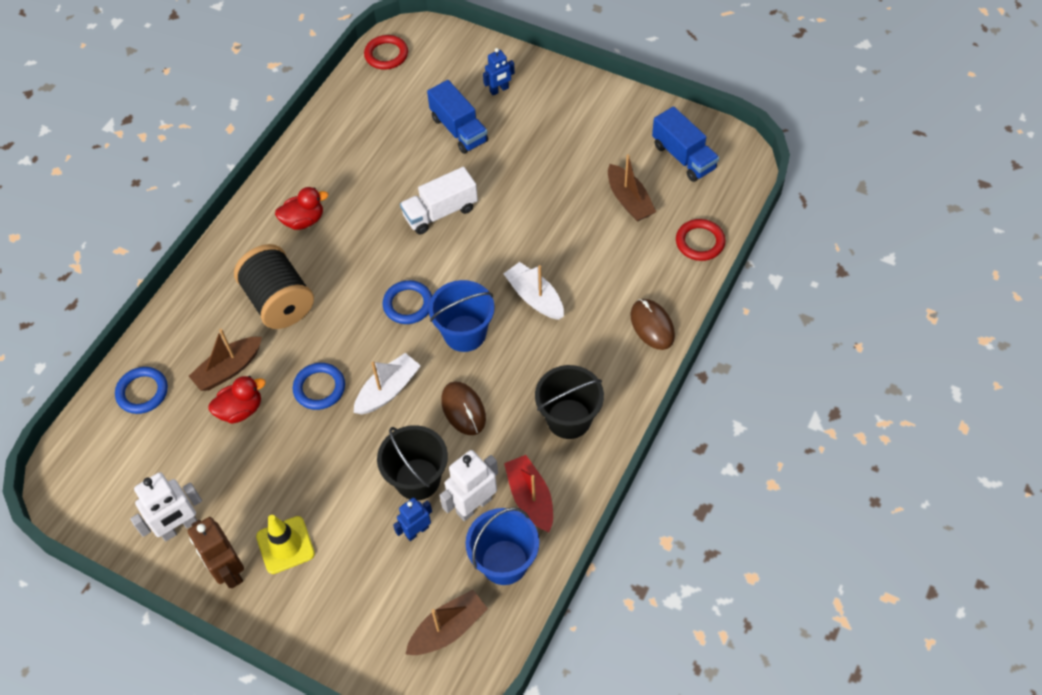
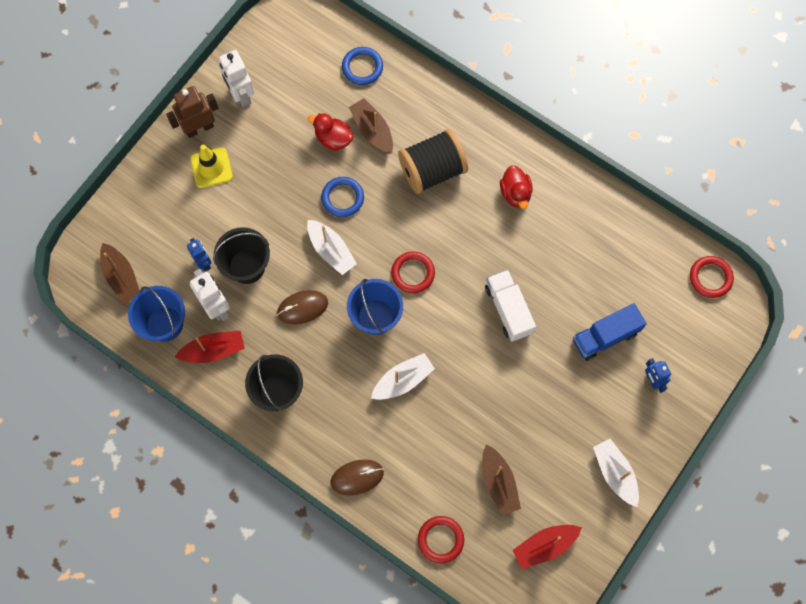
camera: 95 degrees right, 15 degrees up
red duck [208,376,266,424] -> red duck turned 135 degrees clockwise [308,113,353,151]
blue ring [383,280,432,324] -> red ring [391,251,435,293]
brown boat [608,154,656,222] -> brown boat turned 90 degrees counterclockwise [482,444,521,516]
blue truck [652,106,719,182] -> red boat [513,525,582,569]
none -> white boat [593,439,639,507]

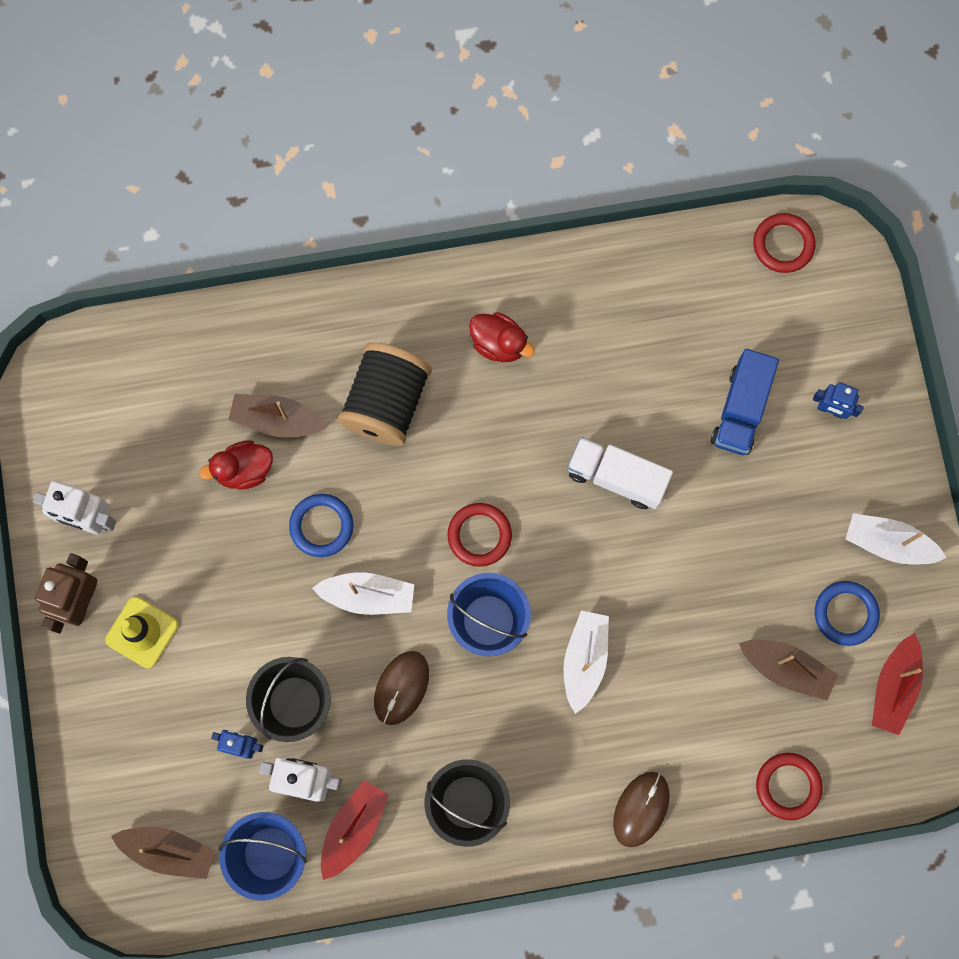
camera: 45 degrees left, 5 degrees up
blue ring [342,47,383,85] -> blue ring moved to [815,581,880,646]

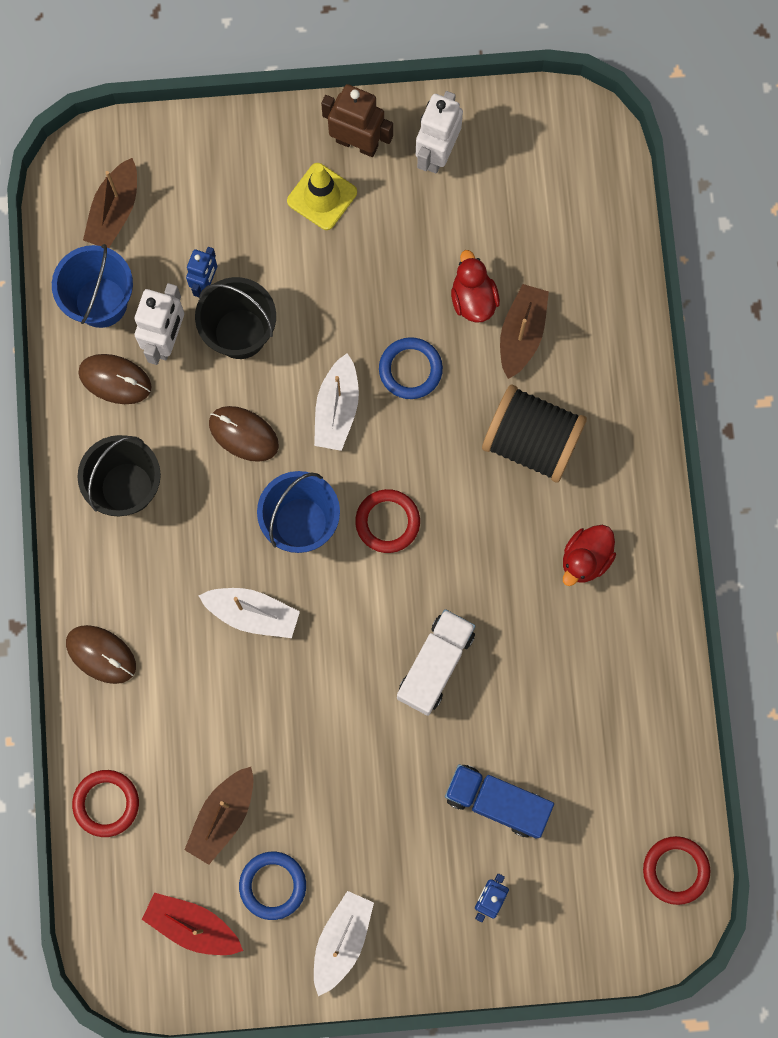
camera: 95 degrees right, 0 degrees up
red boat [321,780,389,880] -> brown mouse [78,354,152,404]

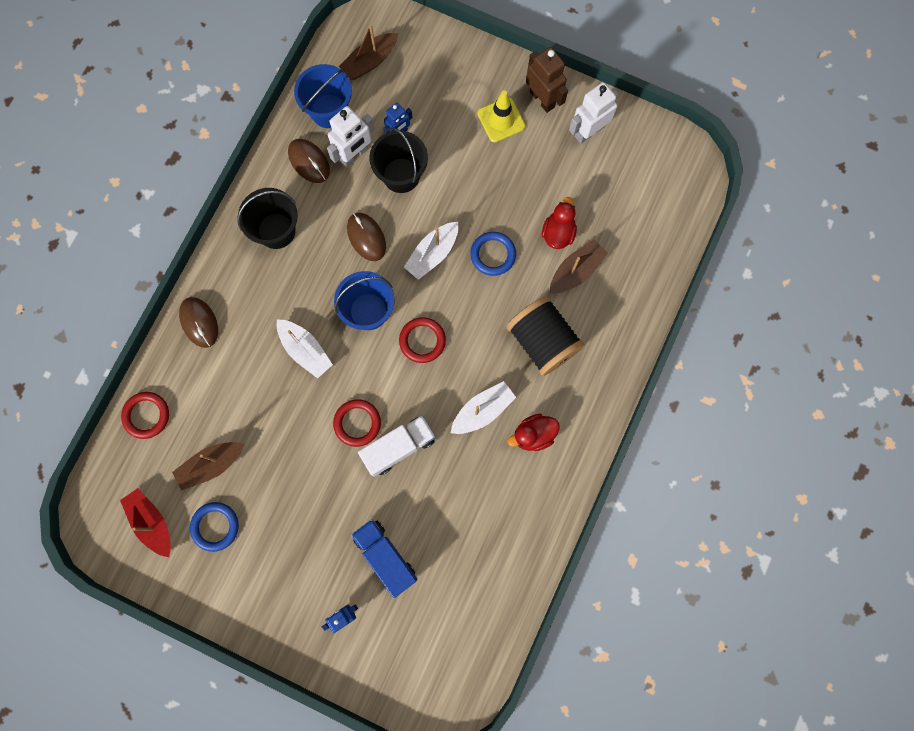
camera: 30 degrees right, 0 degrees up
white boat [314,891,374,996] -> white boat moved to [451,381,516,434]
red ring [643,836,710,905] -> red ring moved to [333,399,381,447]

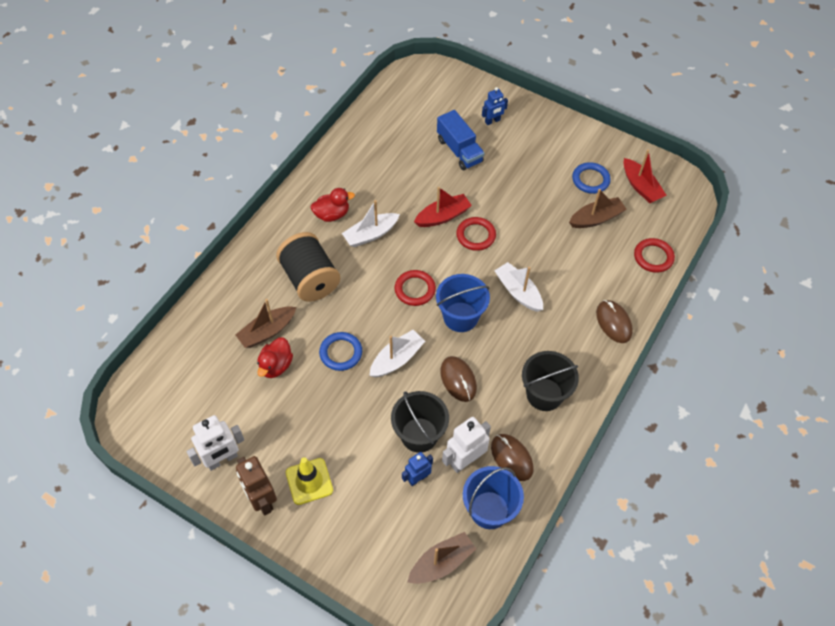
camera: 175 degrees left, 20 degrees down
white truck [358,415,436,477] -> red boat [414,187,472,227]

